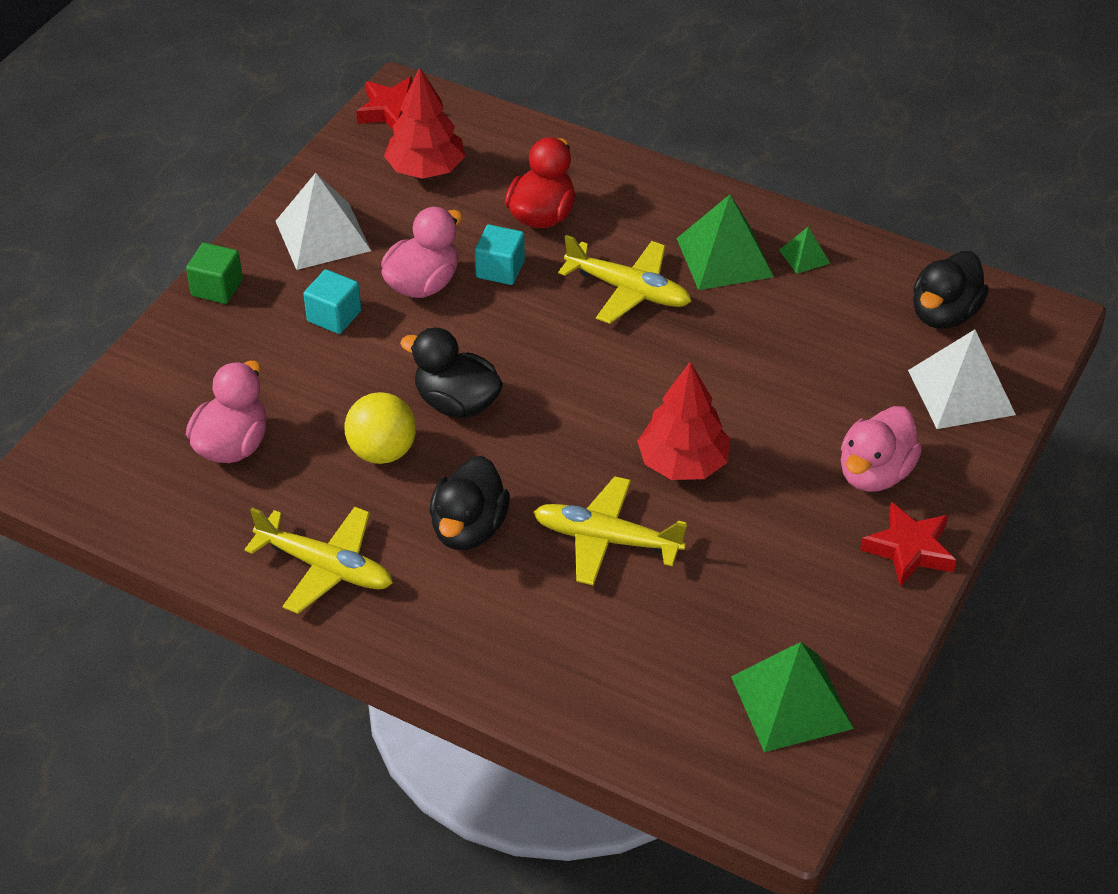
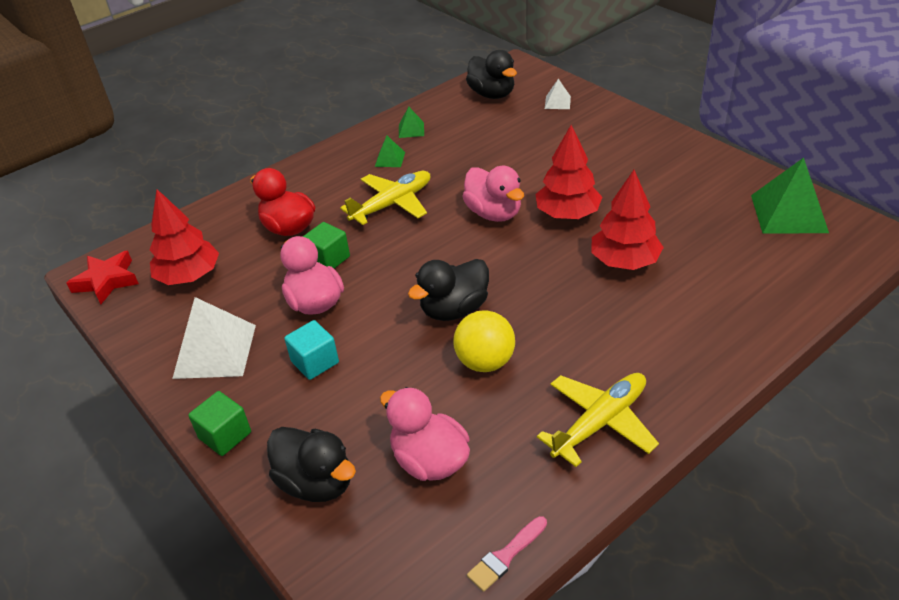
camera: 65 degrees left, 5 degrees down
black duck [429,456,510,550] -> black duck moved to [267,427,356,502]
turquoise cube [475,224,525,285] -> green cube [303,222,350,268]
yellow plane [533,476,687,586] -> red tree [591,170,664,270]
green pyramid [676,195,774,290] -> green pyramid [375,136,405,167], size x0.49
pink duck [841,406,922,492] -> pink duck moved to [462,166,524,222]
red star [860,502,956,586] -> none
white pyramid [908,330,1016,429] -> white pyramid [545,79,571,109], size x0.49
none -> pink brush [467,516,547,592]

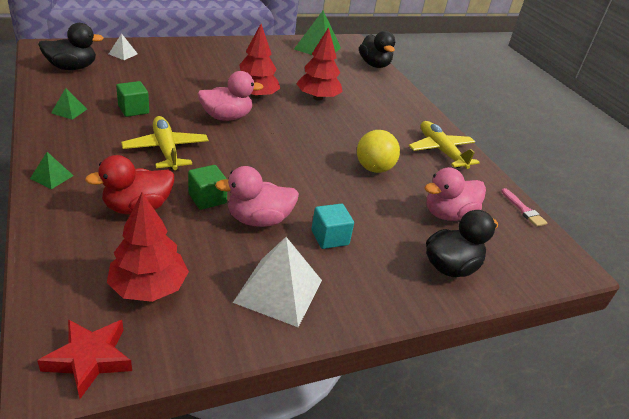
camera: 80 degrees left, 5 degrees down
green cube [188,391,251,456] -> green cube moved to [116,81,149,117]
green pyramid [375,136,405,167] -> green pyramid moved to [30,152,74,189]
black duck [408,259,489,321] -> black duck moved to [359,31,395,68]

